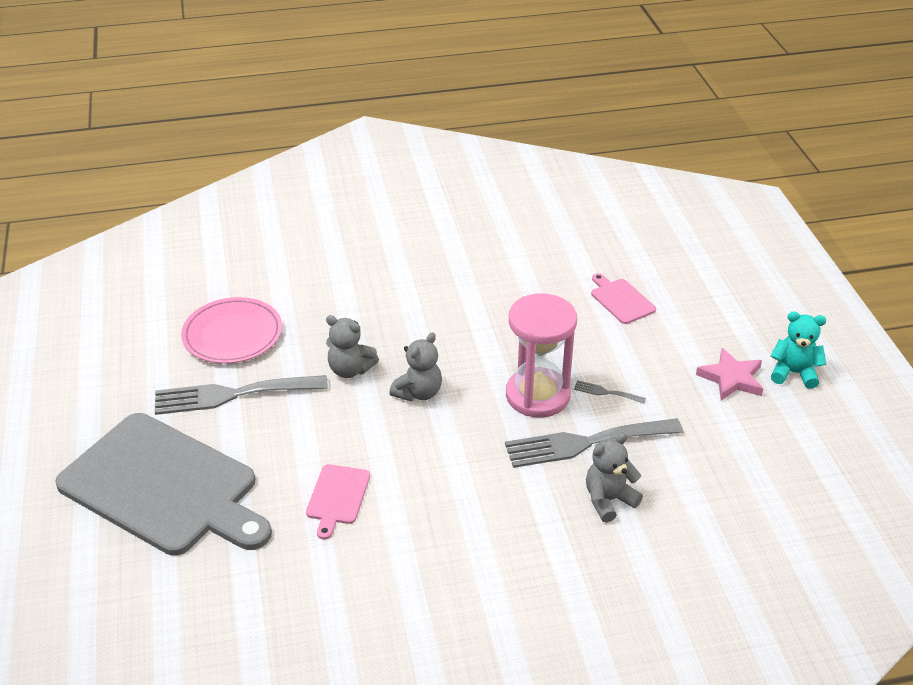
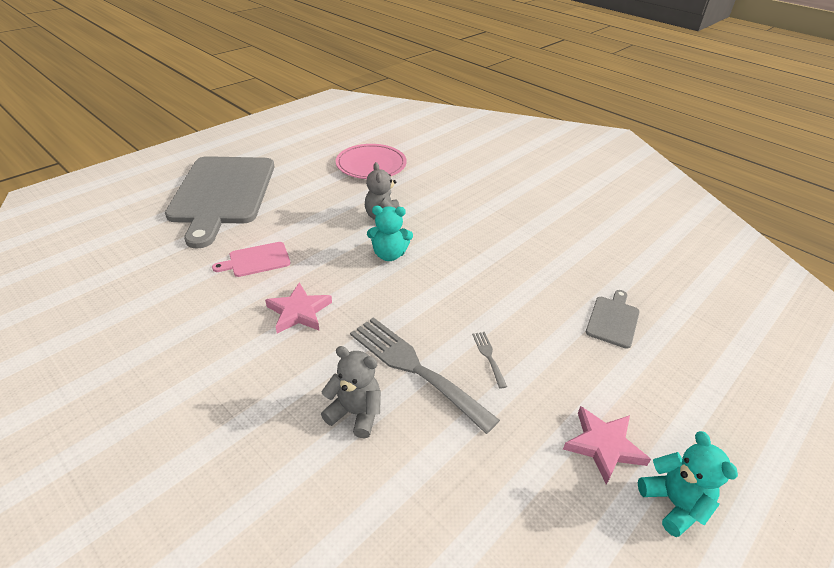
camera: 55 degrees right, 0 degrees up
grey fork [155,375,328,415] -> none
grey teddy bear [389,332,442,401] -> turquoise teddy bear [367,206,413,261]
pink hourglass [506,293,577,418] -> none
pink cutting board [591,273,656,324] -> grey cutting board [586,290,640,349]
none -> pink star [265,282,332,333]

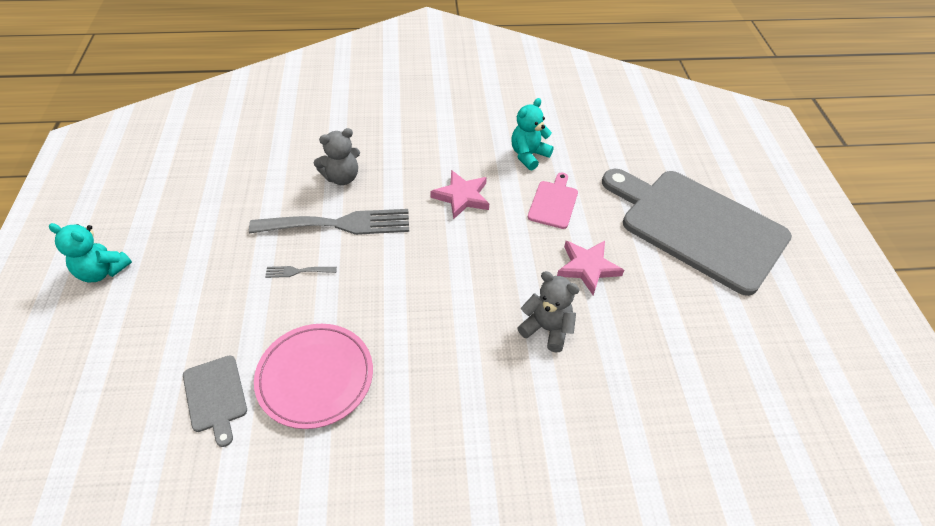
camera: 130 degrees right, 10 degrees up
pink plate [336,144,407,179] -> pink plate moved to [254,324,373,429]
turquoise teddy bear [367,206,413,261] -> turquoise teddy bear moved to [511,98,554,171]
grey fork [472,332,507,389] -> grey fork turned 150 degrees clockwise [265,266,337,278]
pink star [563,406,651,485] -> pink star moved to [557,241,624,295]

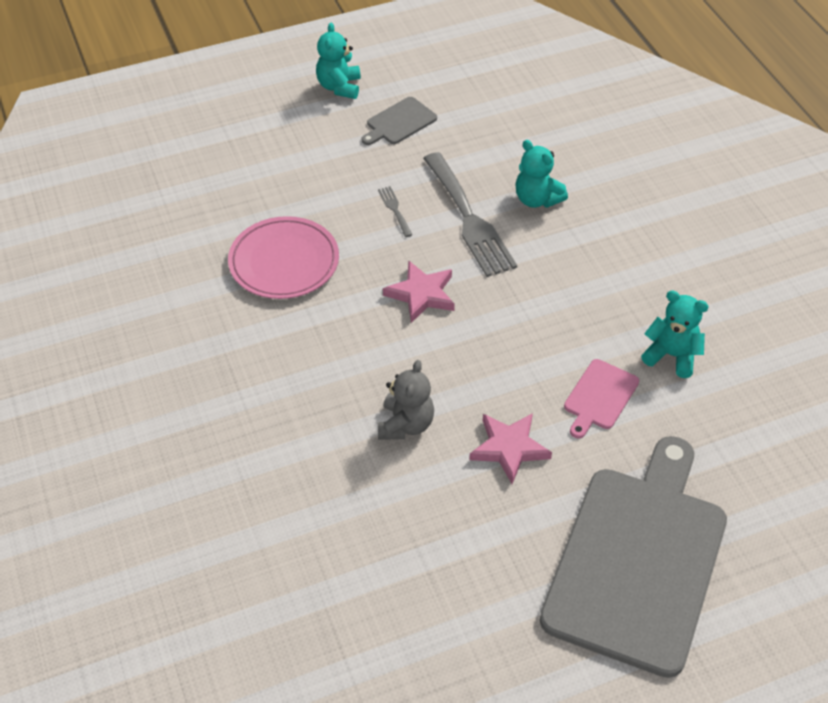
camera: 75 degrees right, 0 degrees up
grey cutting board [183,355,247,447] -> grey cutting board moved to [361,97,437,145]
grey teddy bear [314,128,360,185] -> turquoise teddy bear [515,140,568,208]
pink star [430,170,489,219] -> pink star moved to [383,260,455,323]
pink cutting board [528,173,578,229] -> pink cutting board turned 120 degrees clockwise [564,359,639,438]

